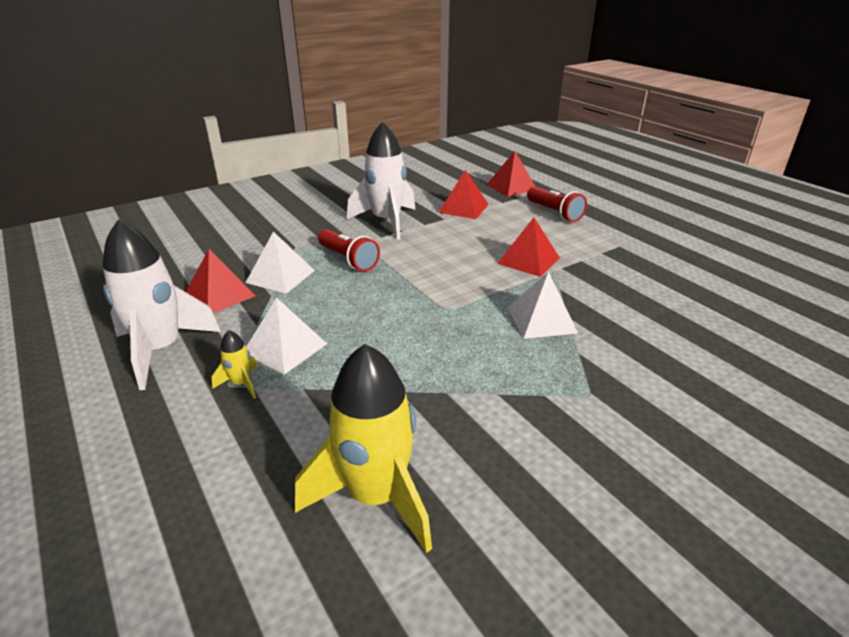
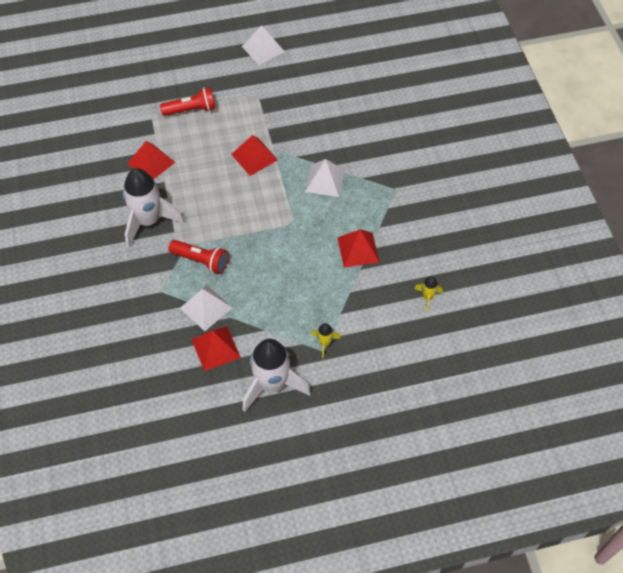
camera: 70 degrees left, 25 degrees up
white pyramid [246,298,327,375] -> white pyramid moved to [242,26,285,65]
yellow rocket [295,344,432,553] -> yellow rocket [415,276,443,311], size x0.43
red flashlight [318,229,380,271] -> red flashlight turned 45 degrees clockwise [169,240,229,274]
red pyramid [486,151,536,196] -> red pyramid moved to [337,229,379,267]

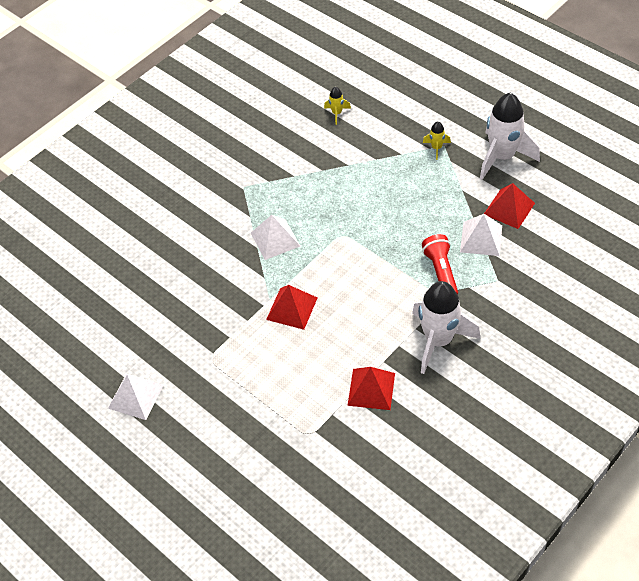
camera: 120 degrees left, 5 degrees down
red flashlight [160,87,216,116] -> none
red pyramid [337,229,379,267] -> none

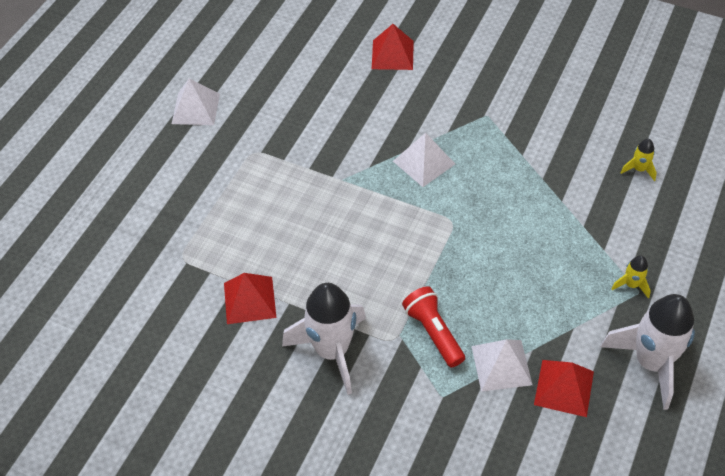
camera: 70 degrees right, 0 degrees up
red pyramid [266,285,317,330] -> red pyramid moved to [372,24,414,70]
red flashlight [422,234,458,295] -> red flashlight turned 90 degrees counterclockwise [402,286,465,368]

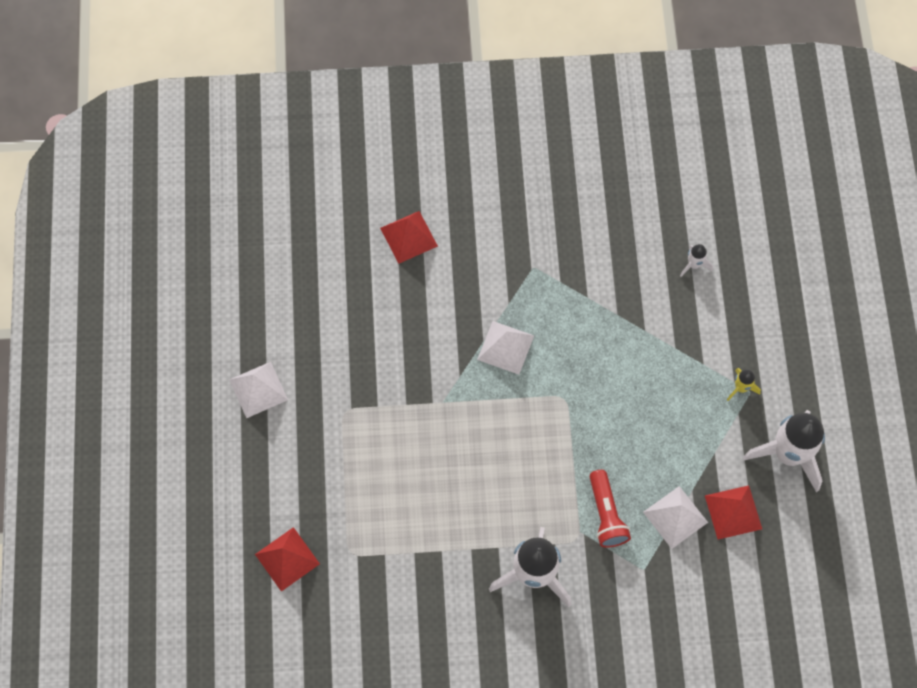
camera: 30 degrees left, 15 degrees up
red pyramid [224,273,277,324] -> red pyramid moved to [255,527,320,592]
red flashlight [402,286,465,368] -> red flashlight turned 135 degrees counterclockwise [589,470,631,548]
yellow rocket [620,139,657,181] -> white rocket [680,244,713,277]

